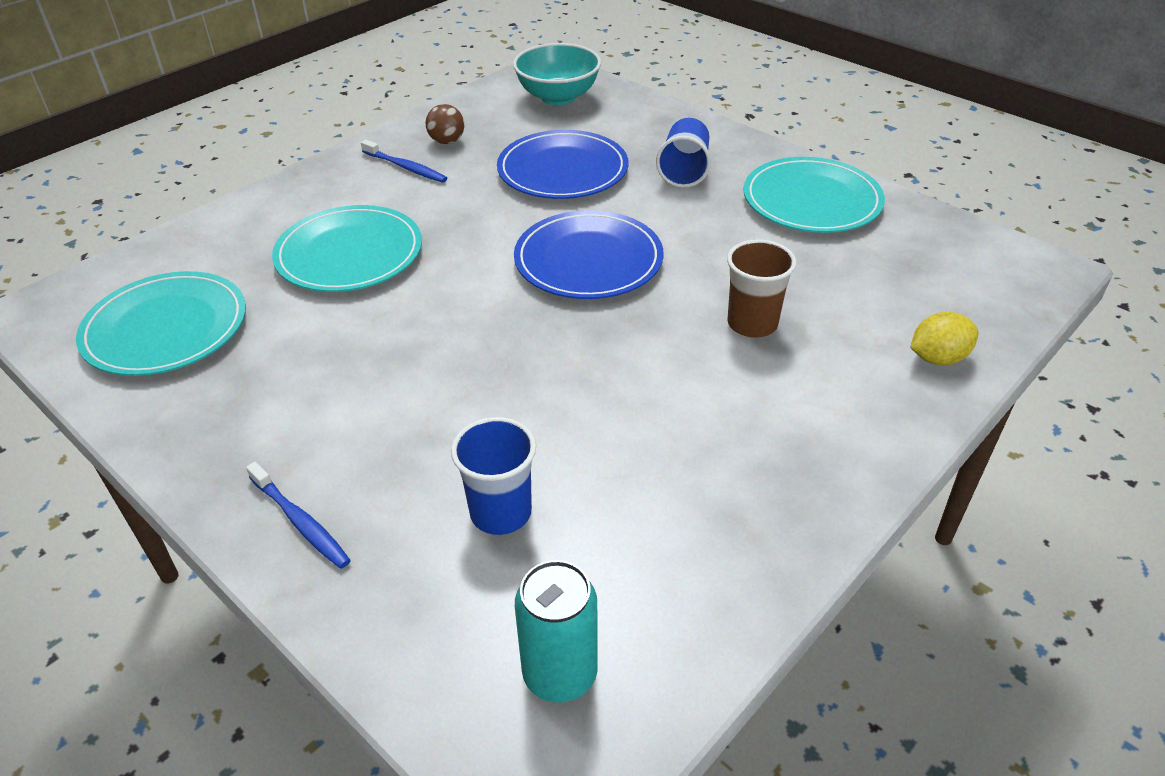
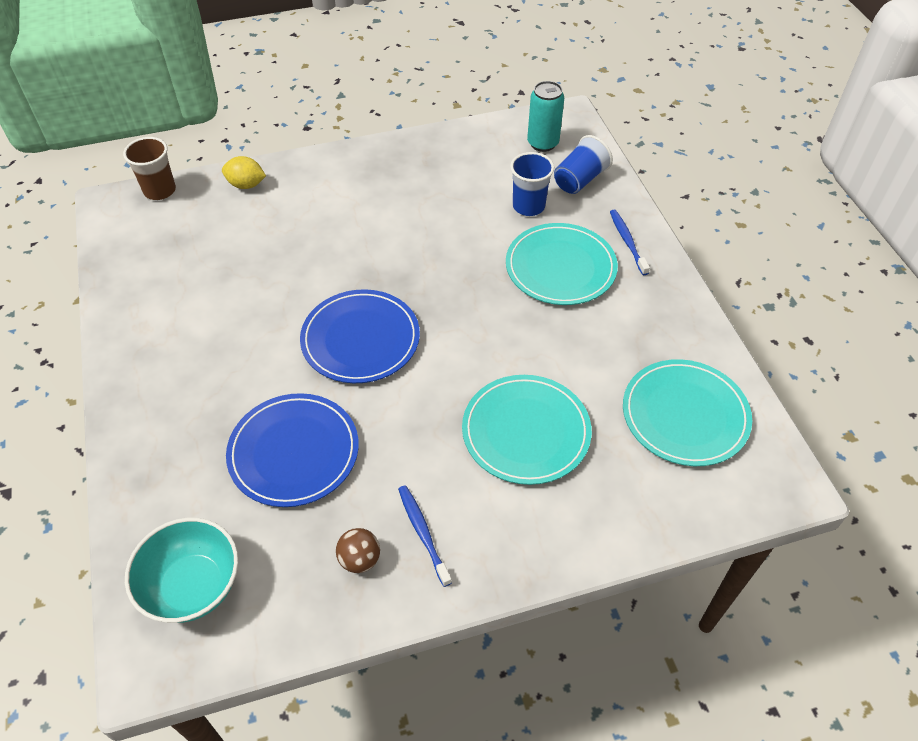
camera: 150 degrees left, 10 degrees up
blue cup [656,118,711,188] -> blue cup moved to [554,135,613,194]
brown cup [727,239,796,338] -> brown cup moved to [123,137,176,200]
turquoise plate [743,157,885,233] -> turquoise plate moved to [506,223,618,305]

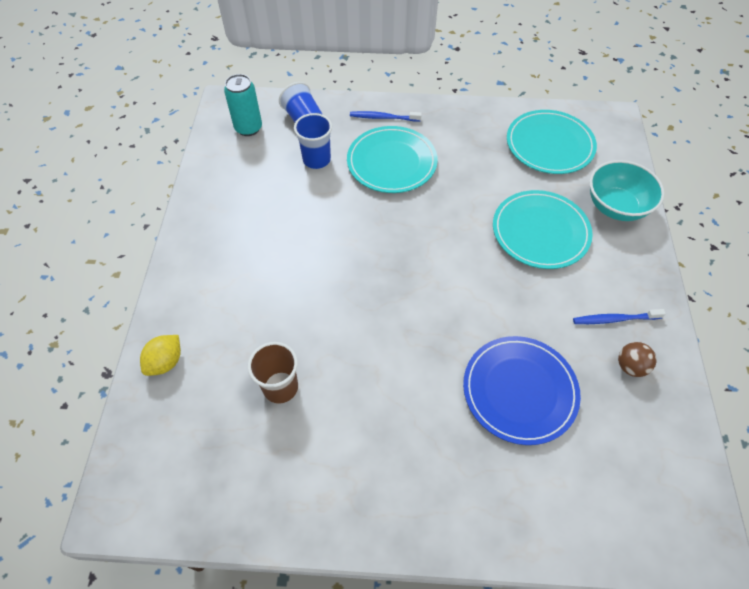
camera: 70 degrees left, 5 degrees up
brown cup [123,137,176,200] -> brown cup moved to [248,342,298,404]
turquoise bowl [125,517,238,623] -> turquoise bowl moved to [590,160,665,221]
blue plate [300,289,420,383] -> none

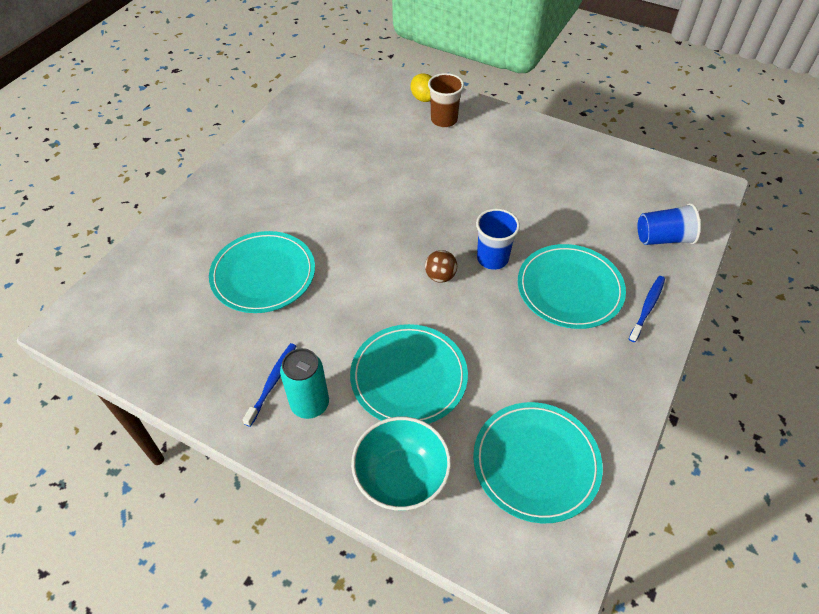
camera: 115 degrees right, 5 degrees down
turquoise can [224,74,262,136] -> turquoise can moved to [280,348,329,419]
brown cup [248,342,298,404] -> brown cup moved to [428,73,464,127]
blue cup [294,113,332,169] -> blue cup moved to [476,209,520,270]
blue plate [463,336,581,445] -> turquoise plate [209,231,315,313]
brown ball [618,342,657,377] -> brown ball moved to [425,250,457,283]

